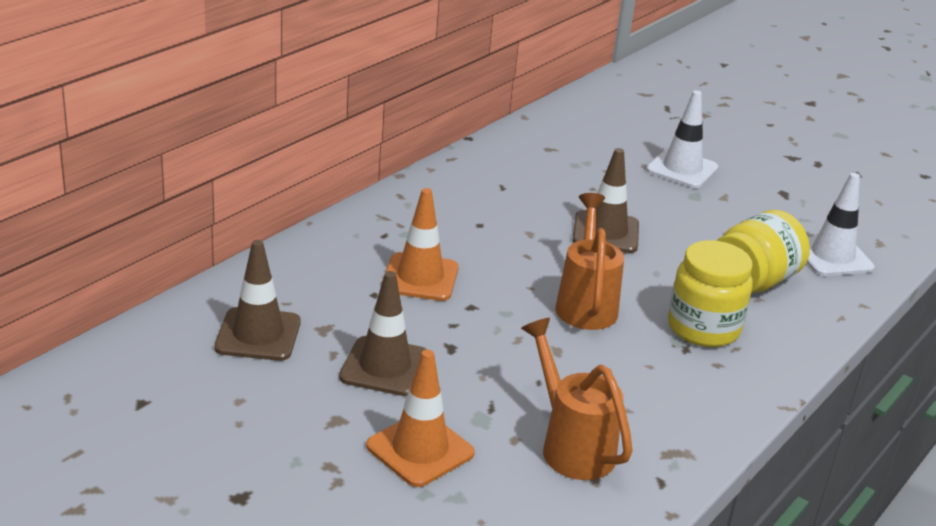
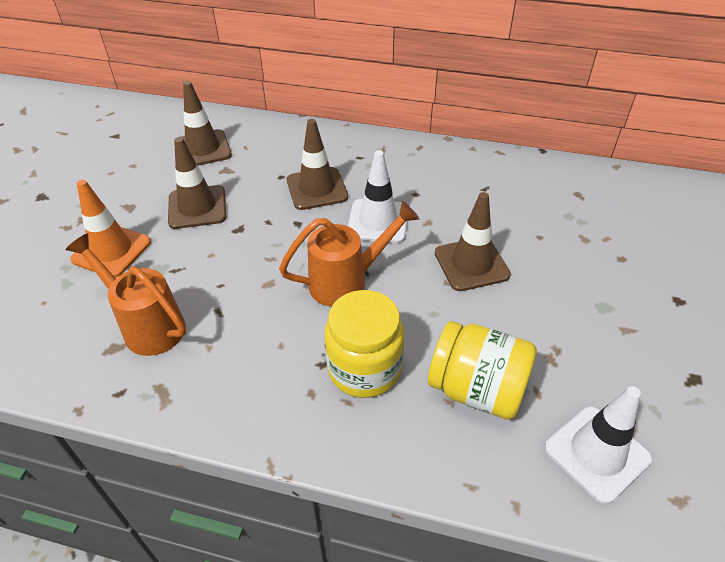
camera: 70 degrees right, 15 degrees up
orange traffic cone [381,188,459,301] -> brown traffic cone [287,119,348,210]
orange watering can [521,318,633,480] -> orange watering can turned 90 degrees counterclockwise [65,233,186,356]
white traffic cone [646,90,719,188] -> white traffic cone moved to [348,150,407,243]

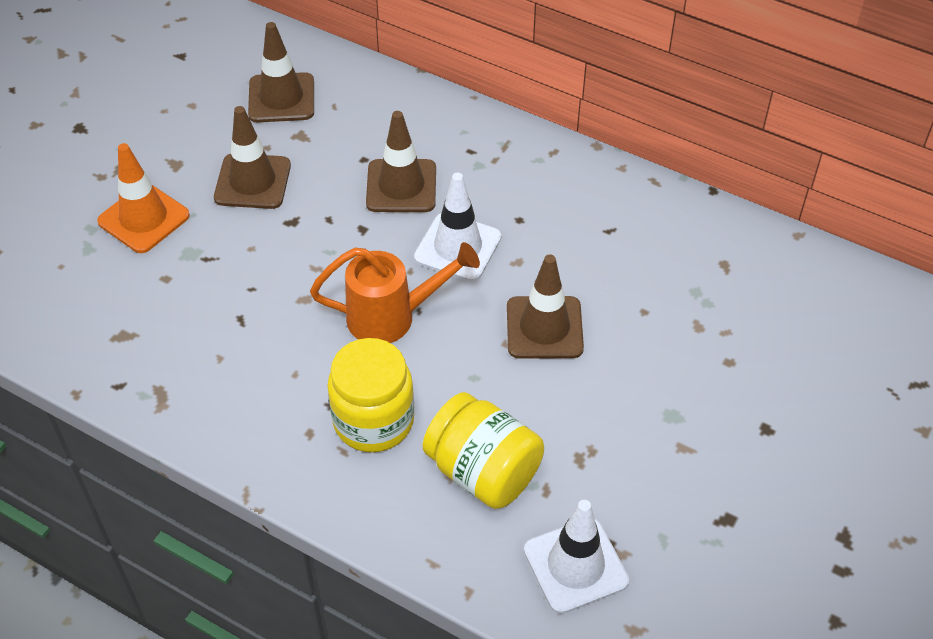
camera: 15 degrees right, 5 degrees up
orange watering can [65,233,186,356] -> none

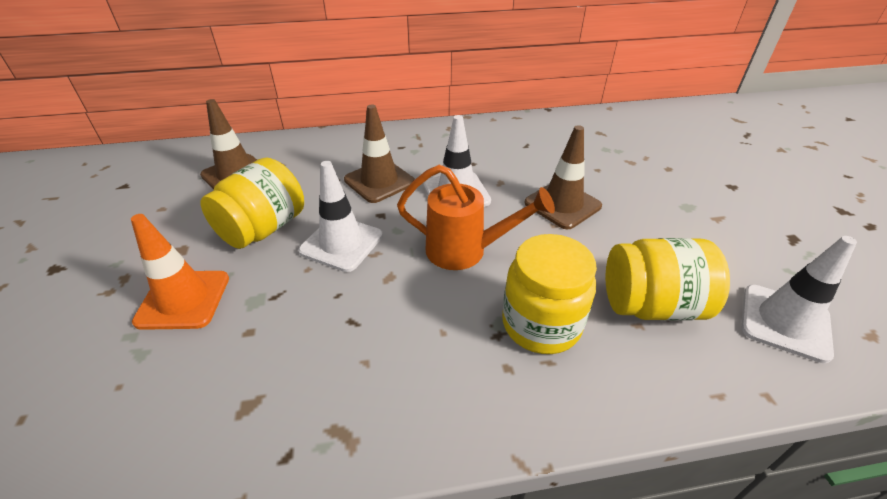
camera: 40 degrees left, 10 degrees down
brown traffic cone [214,106,291,209] -> yellow jar [201,157,304,249]
orange watering can [310,242,480,343] -> orange watering can turned 60 degrees clockwise [397,165,555,270]
none -> white traffic cone [298,161,383,272]

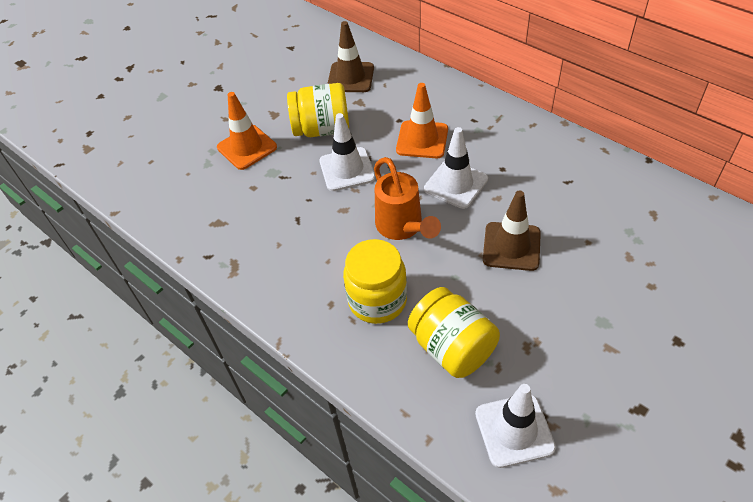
camera: 55 degrees right, 10 degrees up
brown traffic cone [344,104,415,203] -> orange traffic cone [396,83,448,158]

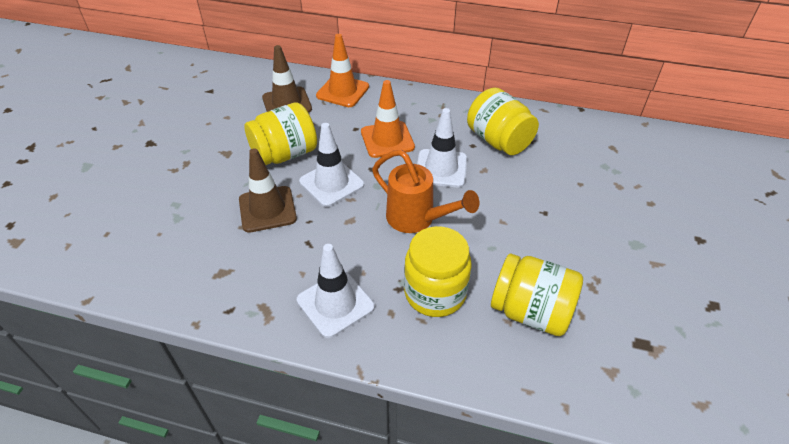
camera: 30 degrees left, 5 degrees down
orange traffic cone [217,92,277,170] -> orange traffic cone moved to [316,34,369,107]
white traffic cone [475,384,556,468] -> white traffic cone moved to [297,244,375,338]
brown traffic cone [483,190,541,271] -> brown traffic cone moved to [239,148,297,233]
none -> yellow jar [467,87,539,155]

